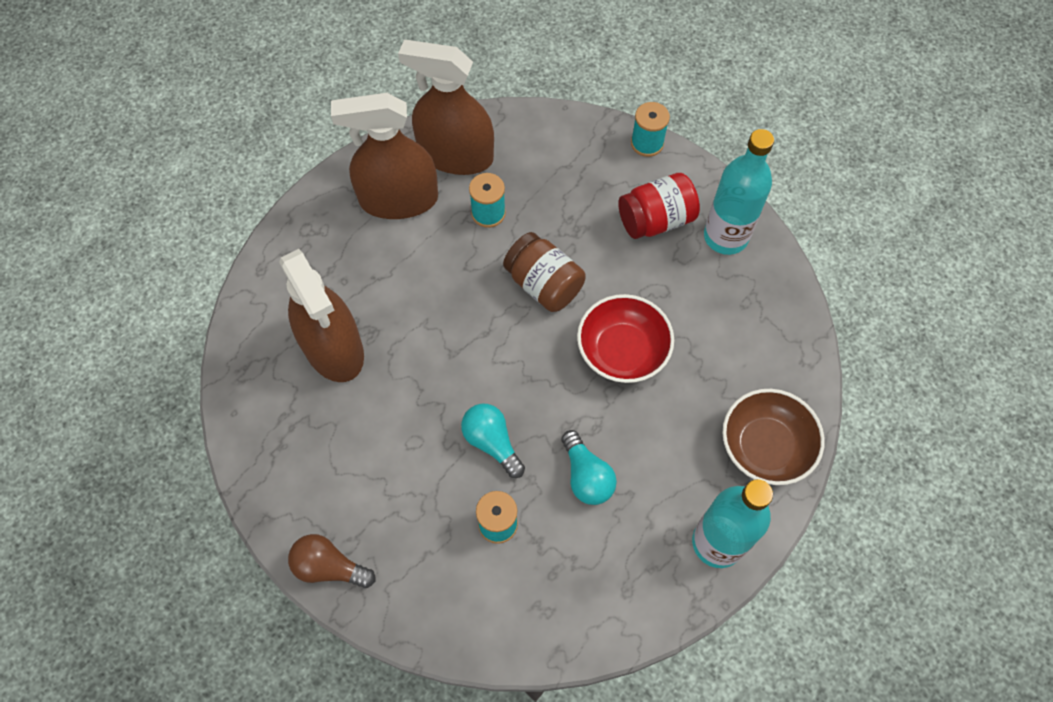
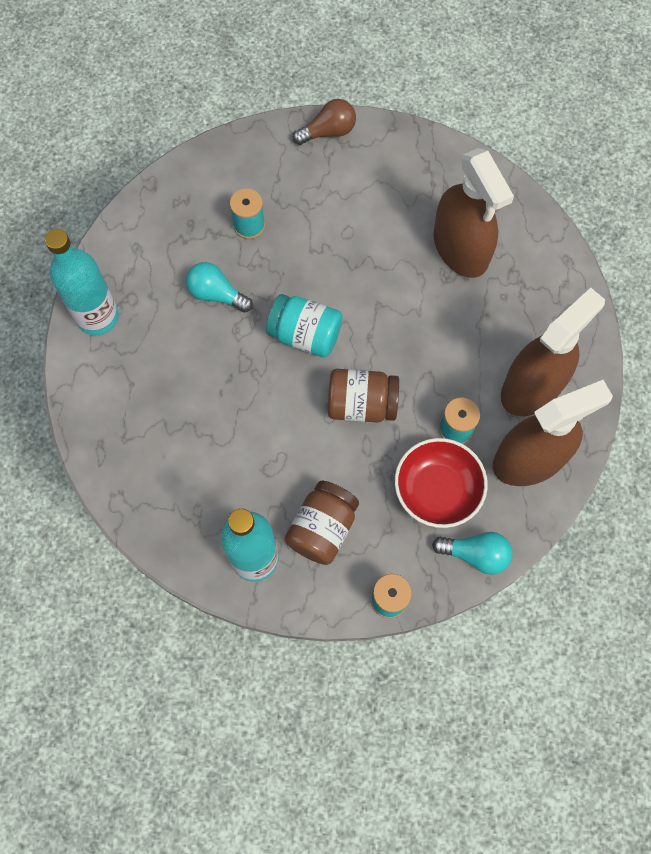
camera: 140 degrees right, 5 degrees up
brown spray bottle [279,249,364,382] -> brown spray bottle turned 135 degrees counterclockwise [434,148,514,278]
turquoise light bulb [461,404,525,478] -> turquoise light bulb moved to [432,532,512,575]
red bowl [577,294,674,383] -> red bowl moved to [395,438,488,528]
red jar [618,173,700,239] -> brown jar [285,481,359,565]
brown bowl [722,389,825,485] -> none
none -> turquoise jar [266,294,343,357]

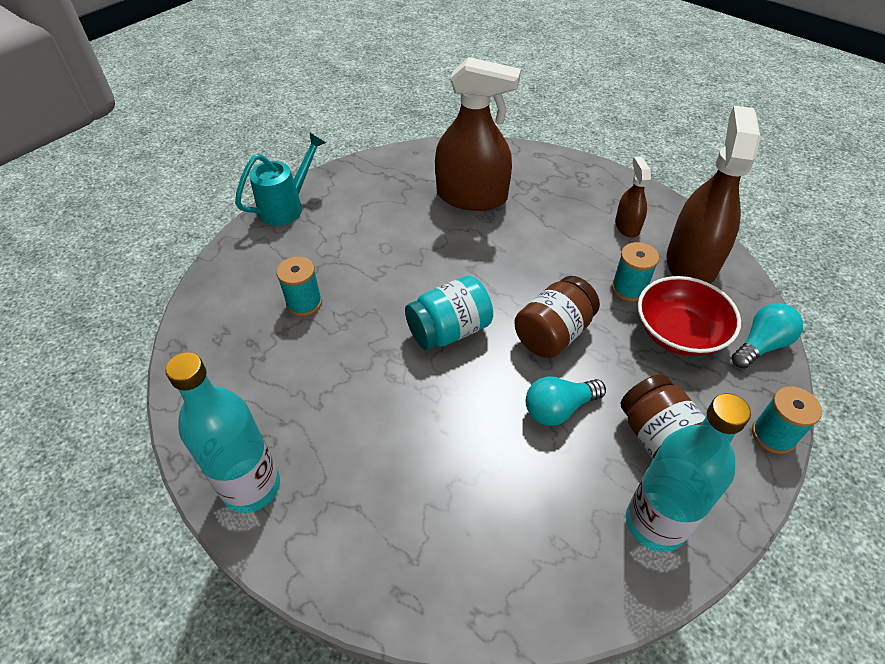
camera: 50 degrees left, 20 degrees down
turquoise light bulb [186,262,253,313] -> turquoise light bulb moved to [526,376,606,426]
brown light bulb [293,99,356,145] -> turquoise watering can [235,133,326,226]
brown spray bottle [501,287,605,416] -> brown spray bottle [615,157,651,238], size x0.49

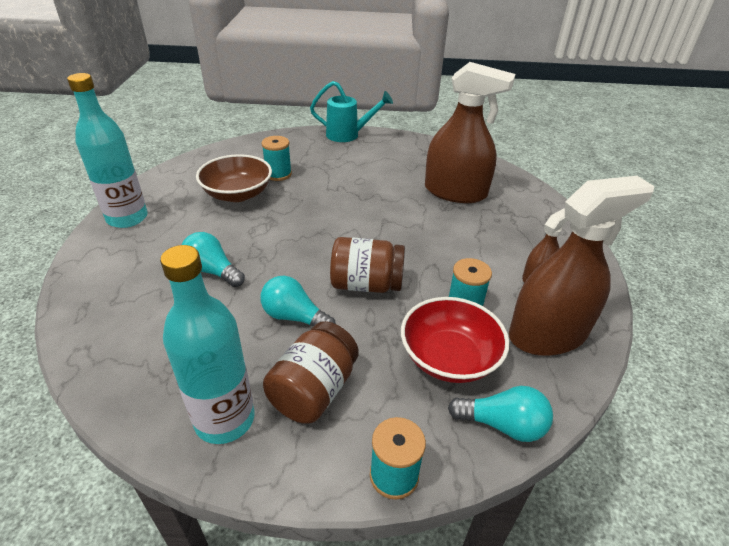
camera: 50 degrees right, 10 degrees down
turquoise jar [405,276,493,350] -> none
brown spray bottle [435,57,521,211] -> brown spray bottle turned 45 degrees counterclockwise [425,62,515,203]
none -> turquoise light bulb [182,232,245,287]
none -> brown bowl [196,154,272,202]

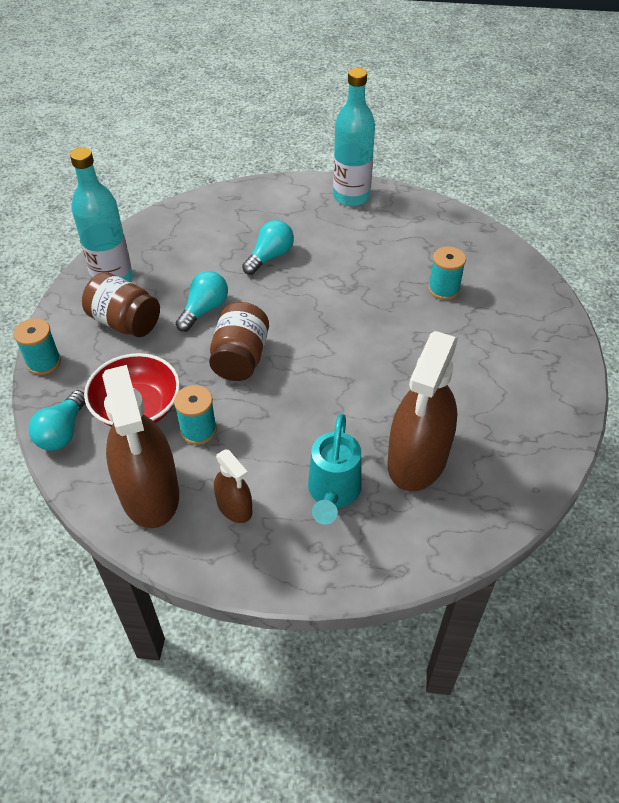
camera: 95 degrees right, 10 degrees up
brown bowl [196,154,272,202] -> none
turquoise watering can [310,81,393,142] -> turquoise watering can moved to [308,414,362,525]

